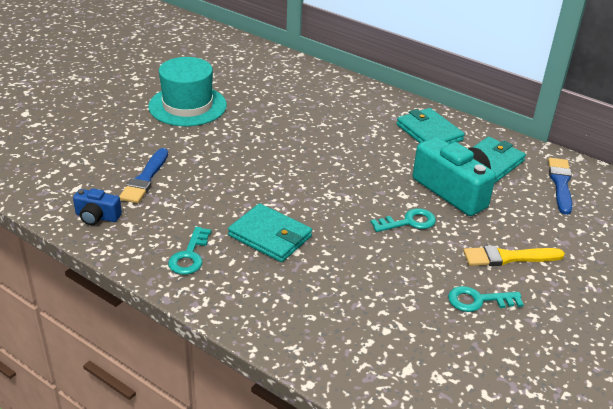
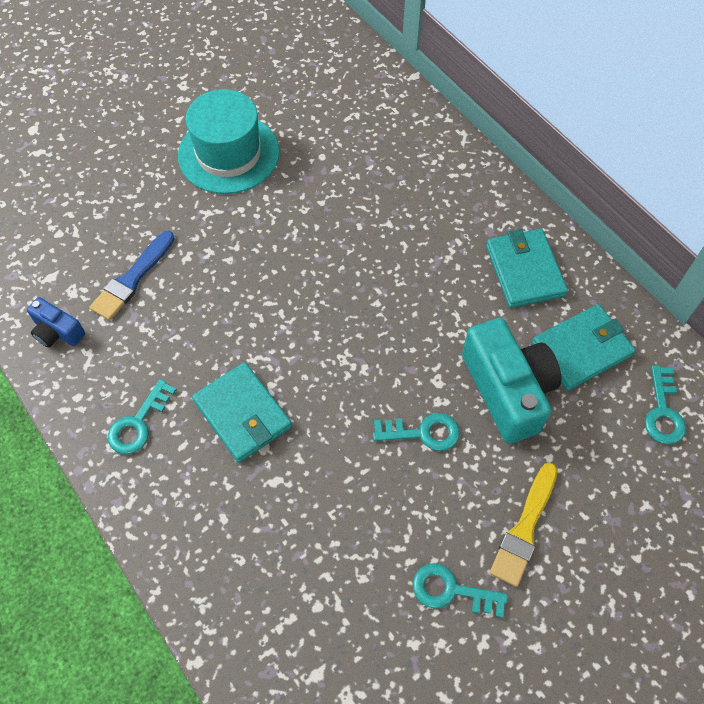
camera: 20 degrees right, 25 degrees up
yellow brush [463,246,565,266] -> yellow brush turned 75 degrees counterclockwise [490,463,558,587]
blue brush [548,158,572,215] -> turquoise key [645,366,686,445]

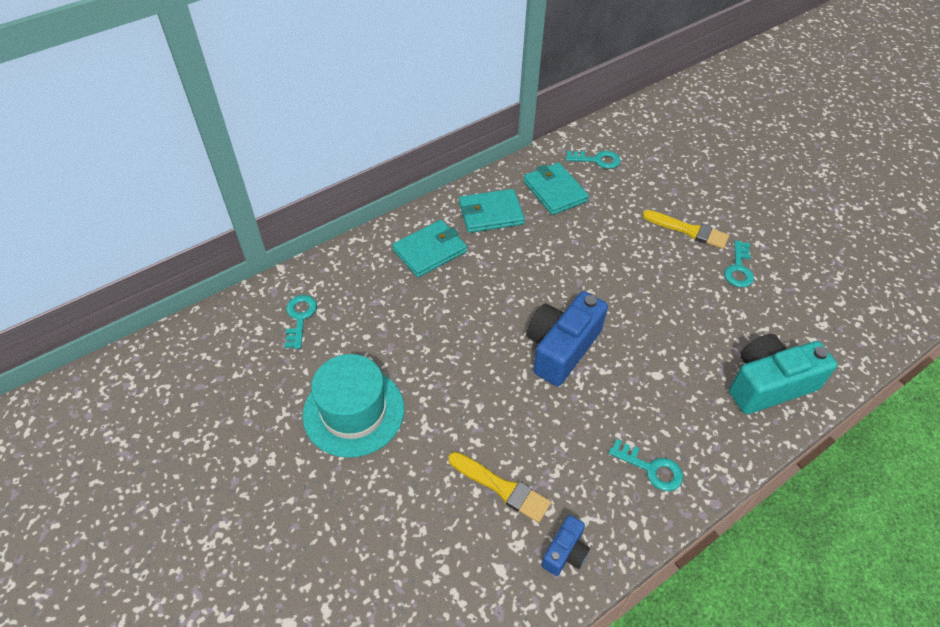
camera: 90 degrees left, 10 degrees down
blue brush [89,231,175,321] -> yellow brush [448,452,551,523]
turquoise wallet [192,362,292,463] -> turquoise wallet moved to [392,220,467,277]
turquoise key [373,413,460,451] -> turquoise key moved to [284,295,317,349]
turquoise camera [462,318,561,444] -> turquoise camera moved to [729,334,837,414]
none -> blue camera [527,291,608,386]

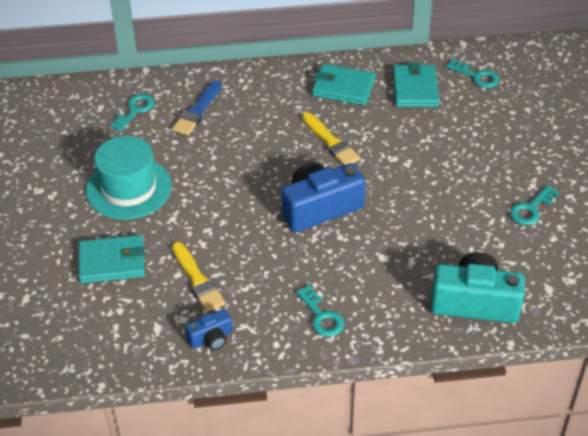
camera: 30 degrees right, 5 degrees down
turquoise wallet [392,220,467,277] -> turquoise wallet moved to [79,235,145,283]
yellow brush [642,210,729,249] -> yellow brush moved to [302,112,360,165]
none -> blue brush [172,80,222,136]

